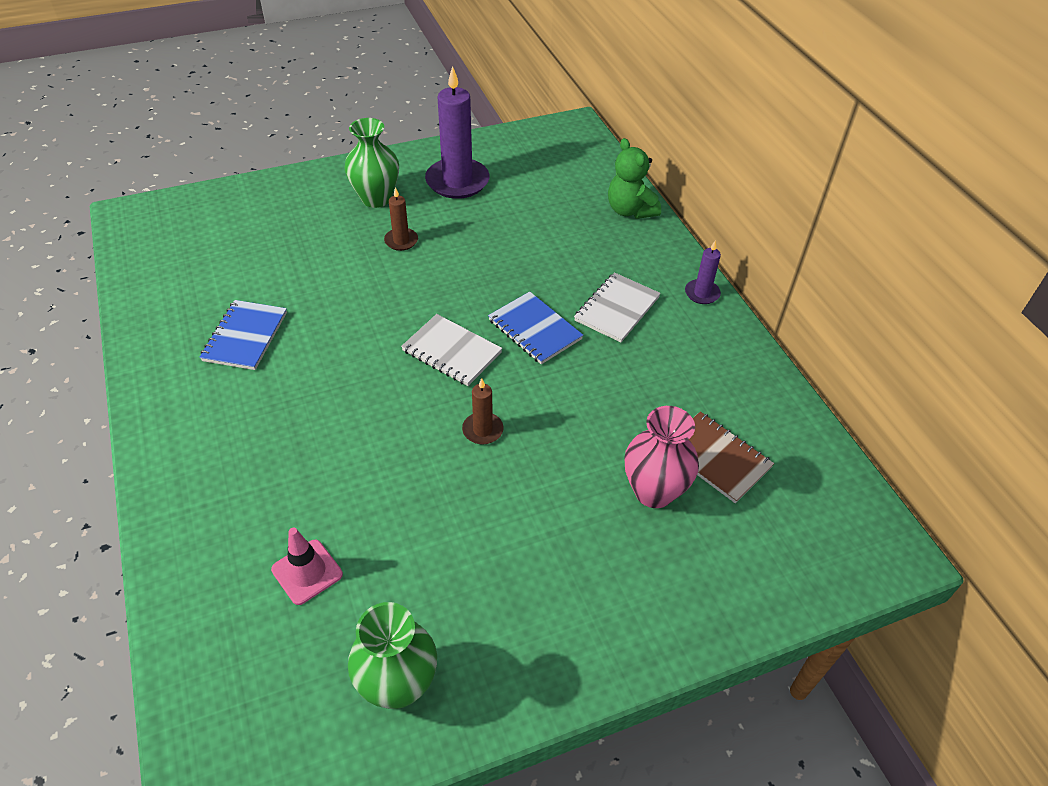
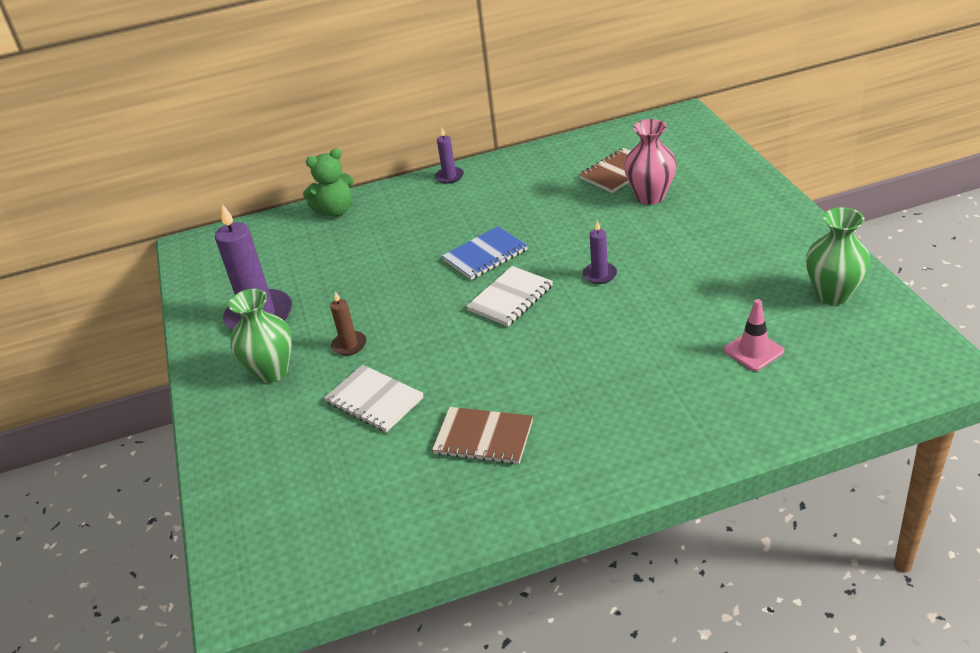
camera: 80 degrees left, 10 degrees down
blue notebook [199,300,287,370] -> brown notebook [432,407,533,464]
brown candle [462,378,504,445] -> purple candle [583,221,617,284]
white notebook [574,272,661,342] -> white notebook moved to [324,364,424,432]

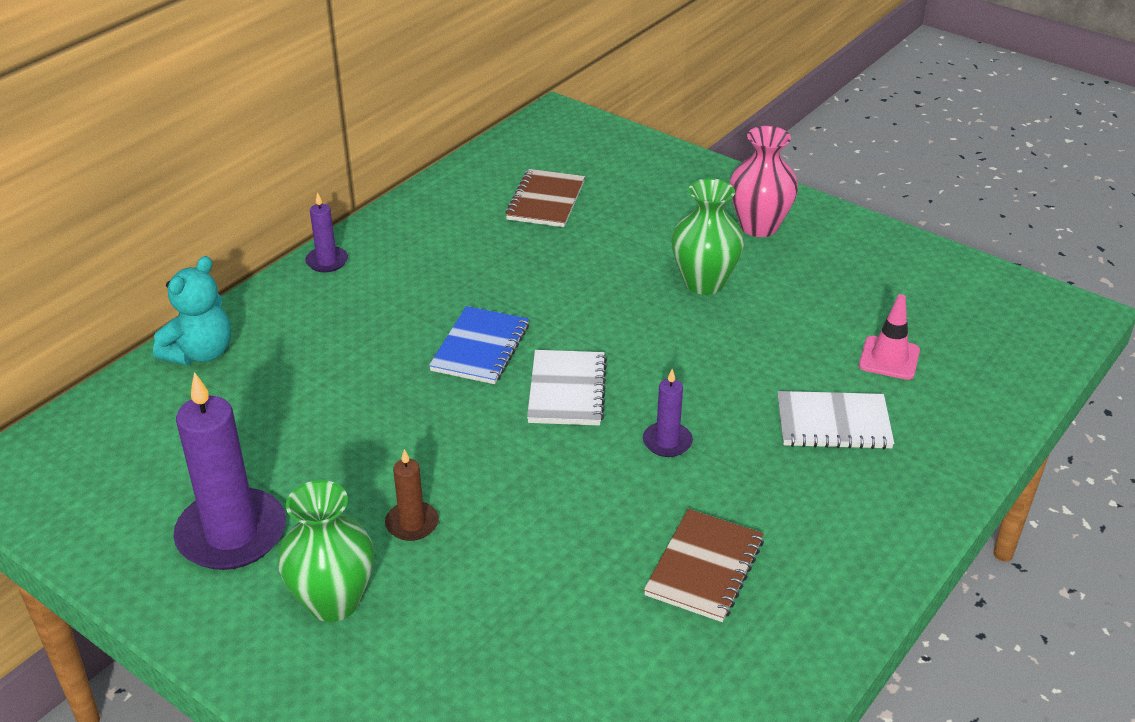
camera: 40 degrees left, 0 degrees up
green teddy bear [303,148,354,217] -> turquoise teddy bear [153,256,231,365]
white notebook [324,364,424,432] -> white notebook moved to [778,391,894,449]
brown notebook [432,407,533,464] -> brown notebook turned 45 degrees counterclockwise [644,509,764,622]
purple candle [583,221,617,284] -> purple candle moved to [643,369,693,457]
pink vase [624,119,677,205] -> pink vase moved to [729,126,798,237]
green vase [806,207,871,305] -> green vase moved to [672,178,744,295]

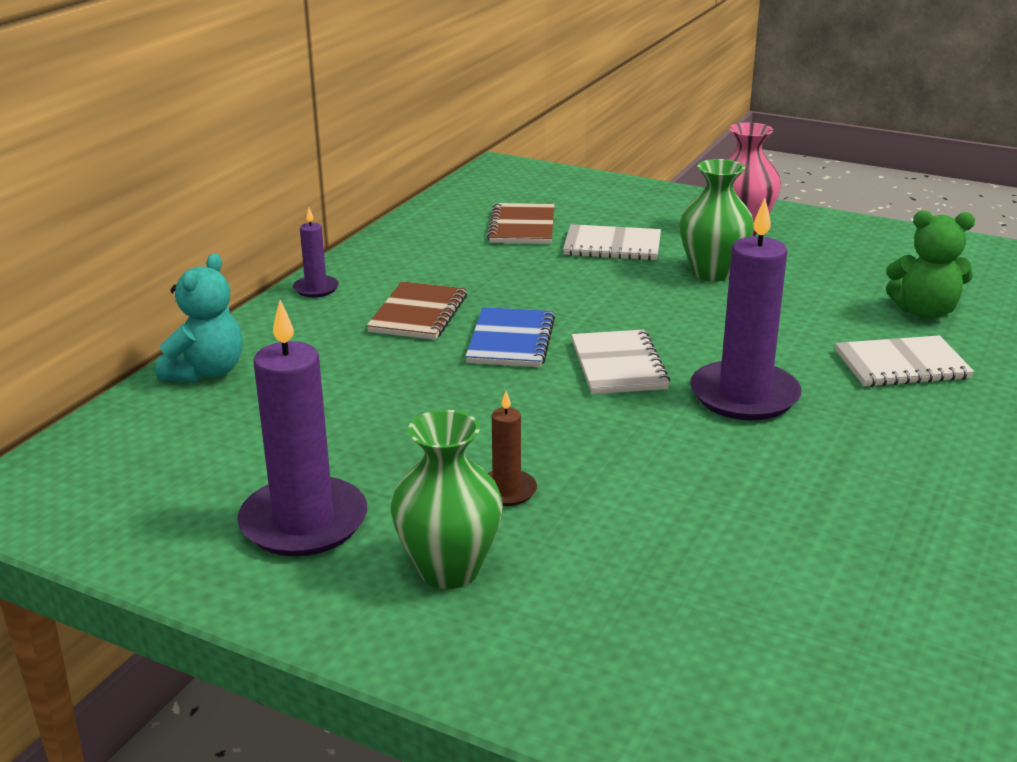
camera: 10 degrees left, 10 degrees down
purple candle [643,369,693,457] -> purple candle [690,198,801,420], size x2.04
brown notebook [644,509,764,622] -> brown notebook moved to [367,282,467,340]
pink traffic cone [859,294,920,380] -> green teddy bear [886,210,975,319]
none -> white notebook [563,224,661,261]

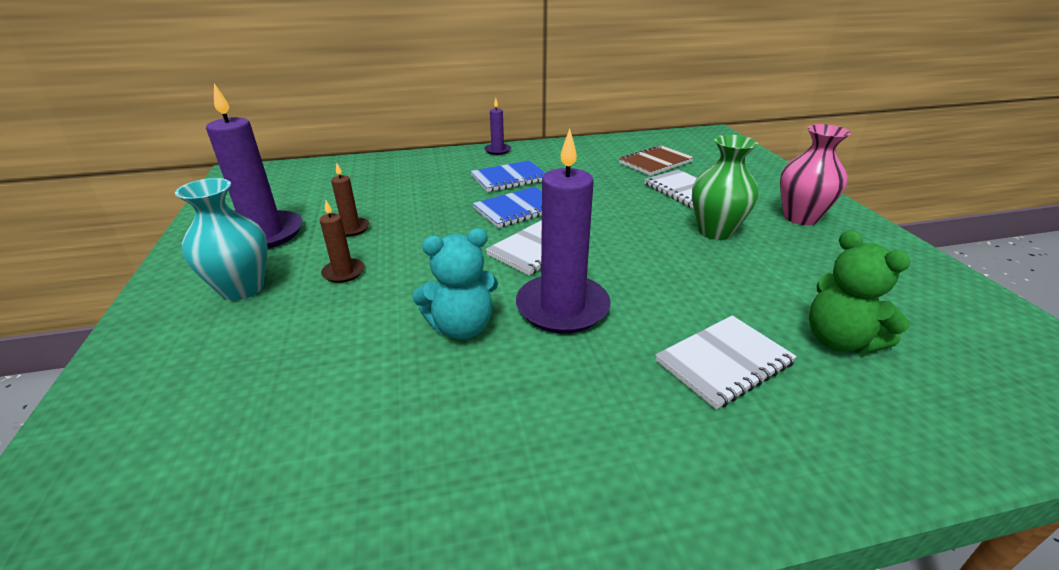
camera: 50 degrees right, 5 degrees up
turquoise teddy bear [156,253,242,382] -> turquoise teddy bear moved to [412,228,498,340]
brown notebook [367,282,467,340] -> blue notebook [470,160,545,192]
green vase [391,410,503,589] -> turquoise vase [175,178,268,301]
white notebook [835,335,974,387] -> white notebook turned 75 degrees counterclockwise [655,315,797,409]
none -> brown candle [331,163,370,237]

